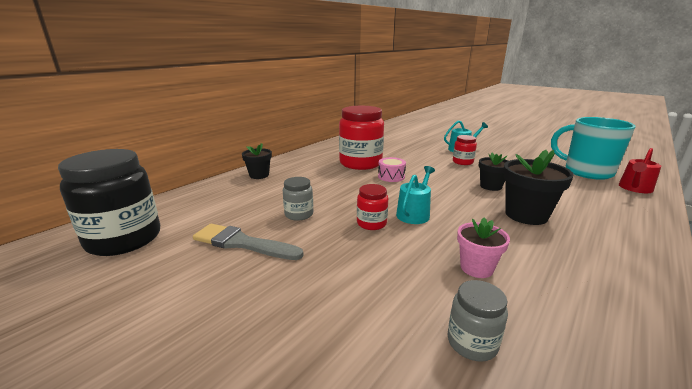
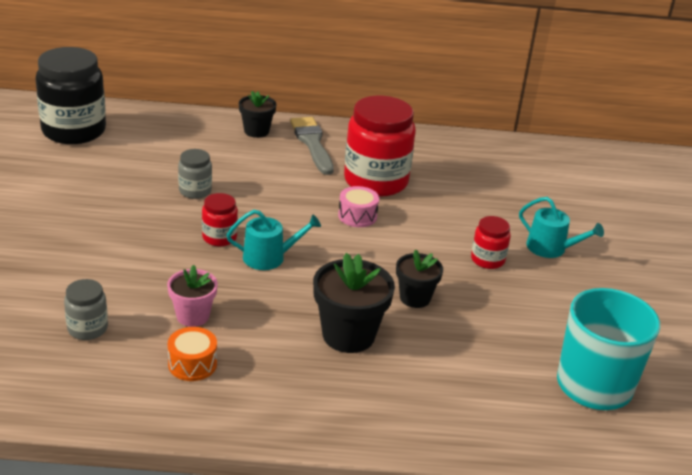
camera: 50 degrees right, 10 degrees up
grey brush [193,224,304,260] -> grey brush moved to [290,117,334,175]
red watering can [618,148,661,193] -> none
none -> orange drum [168,327,217,381]

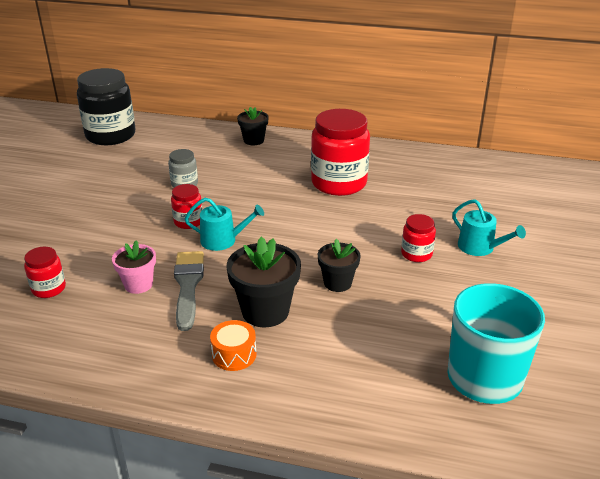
camera: 15 degrees right, 0 degrees up
grey jar [64,279,108,340] -> red jar [24,247,66,298]
orange drum [168,327,217,381] -> orange drum moved to [210,320,256,371]
grey brush [290,117,334,175] -> grey brush moved to [174,251,204,331]
pink drum [338,186,379,227] -> none

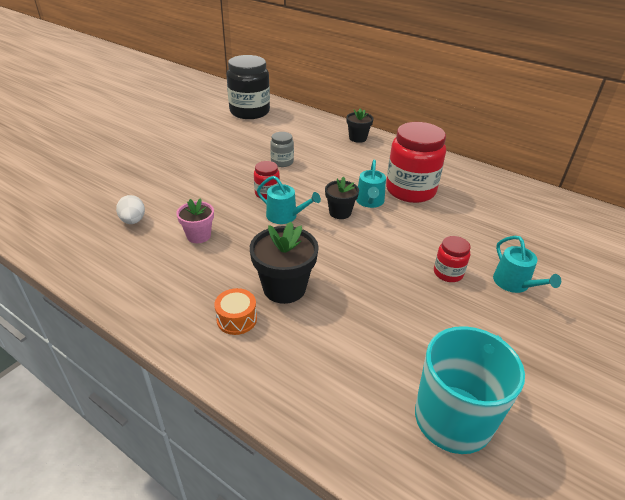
camera: 20 degrees right, 5 degrees up
red jar [24,247,66,298] -> white egg [116,195,145,224]
grey brush [174,251,204,331] -> none
black flower pot [318,239,361,292] -> black flower pot moved to [325,177,359,219]
none -> turquoise watering can [356,160,386,208]

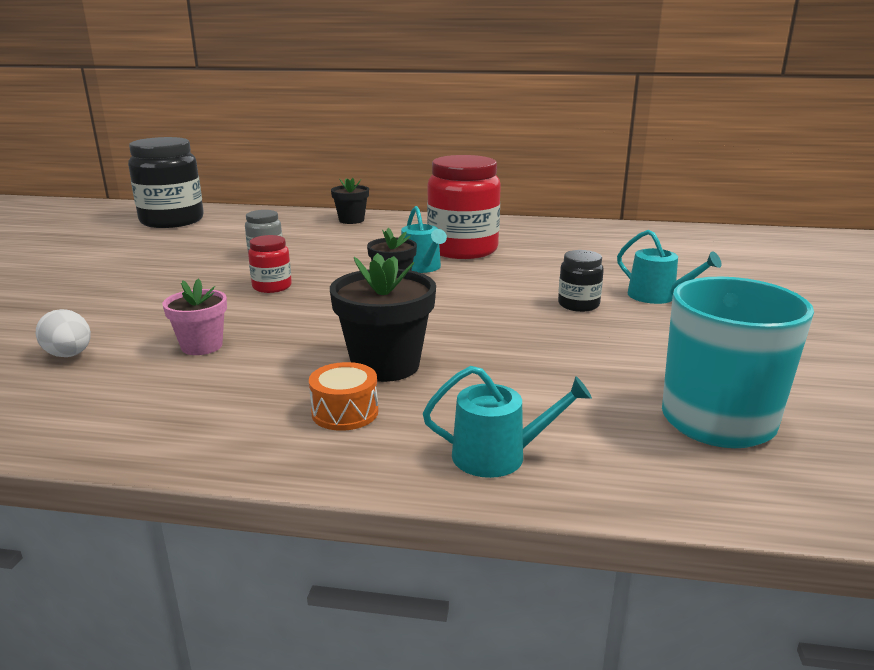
camera: 25 degrees left, 15 degrees down
turquoise watering can [257,176,321,224] -> turquoise watering can moved to [423,366,592,478]
red jar [434,236,471,282] -> black jar [558,250,604,312]

